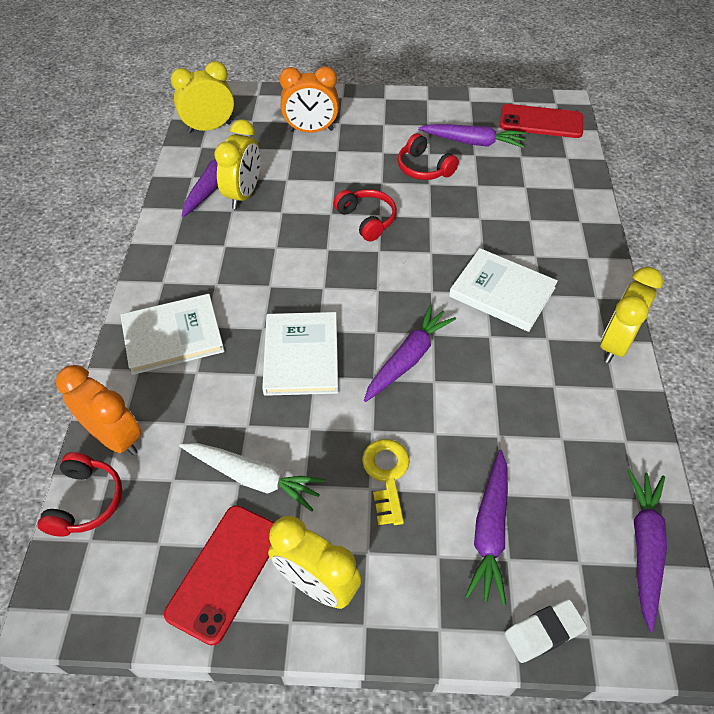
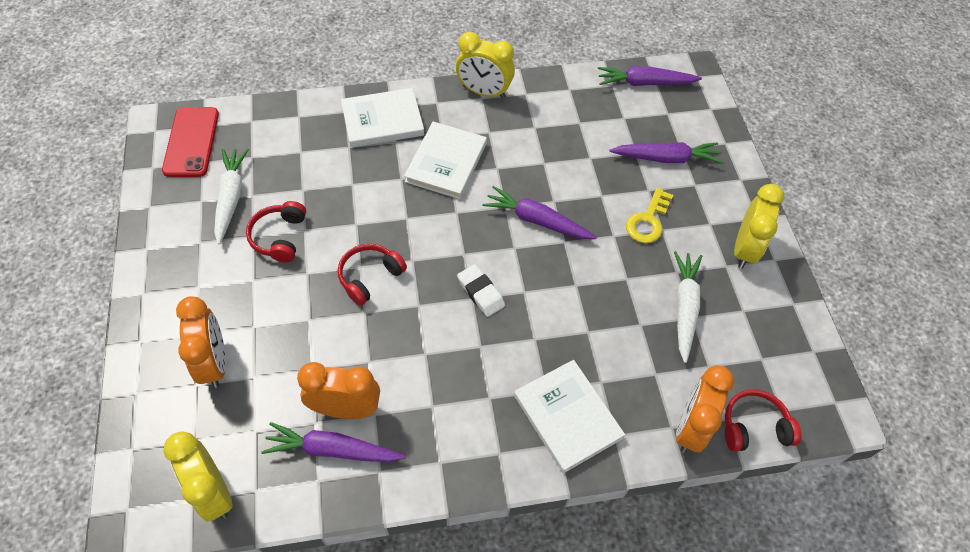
camera: 105 degrees left, 5 degrees up
red phone [164,505,275,646] -> none
yellow clock [214,119,260,209] -> orange clock [297,362,380,419]
white book [262,312,338,396] -> white book moved to [341,88,424,148]
yellow key [362,439,410,525] -> yellow key turned 45 degrees counterclockwise [626,188,673,243]
red headphones [398,133,459,180] -> red headphones turned 150 degrees clockwise [246,201,306,263]
purple carrot [418,124,526,148] -> white carrot [214,148,249,244]
white eraser [504,599,587,663] -> white eraser moved to [457,264,505,317]

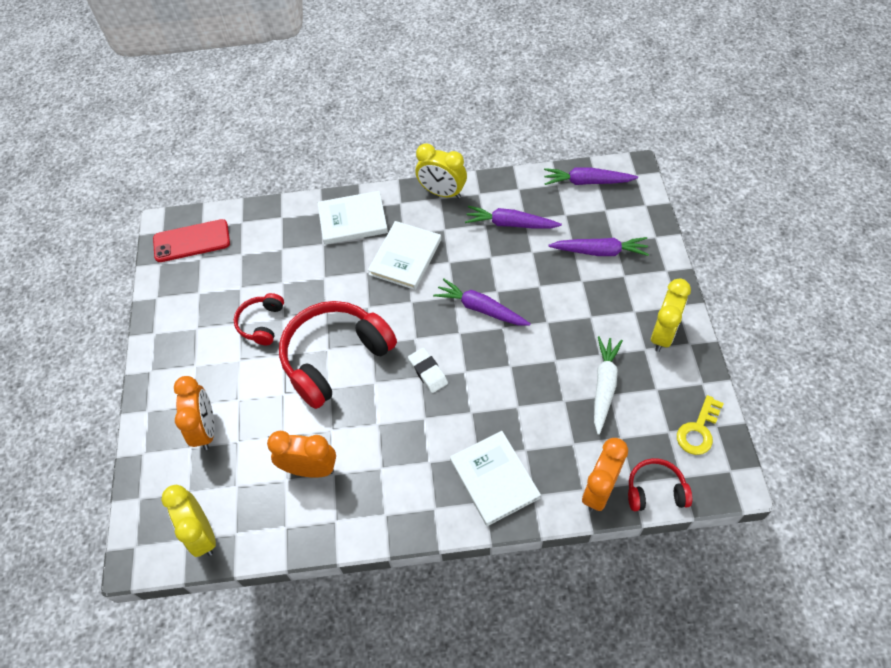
camera: 10 degrees right, 0 degrees up
red phone [162,107,219,177] -> red phone turned 75 degrees clockwise [153,219,230,262]
white carrot [214,148,249,244] -> none
purple carrot [261,422,406,462] -> purple carrot moved to [465,206,562,229]
red headphones [338,244,407,306] -> red headphones [279,301,397,409], size x2.01
yellow key [626,188,673,243] -> yellow key moved to [677,395,724,455]

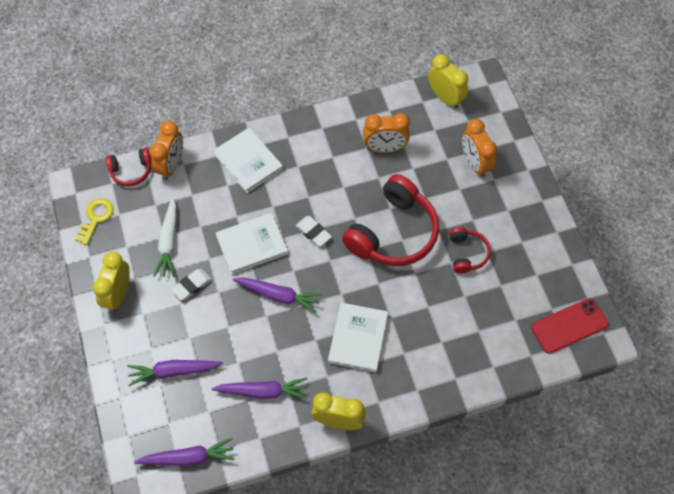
camera: 165 degrees right, 5 degrees up
white book [317,191,388,245] -> white book moved to [216,213,288,275]
none -> white eraser [171,269,212,301]

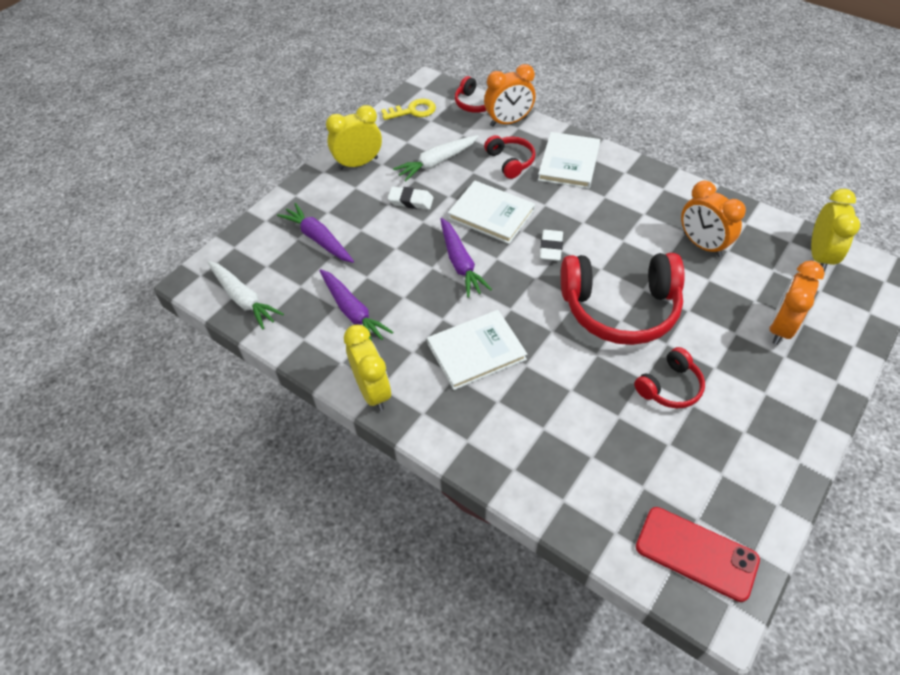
camera: 55 degrees right, 10 degrees down
purple carrot [135,438,235,466] -> white carrot [207,261,284,330]
none -> red headphones [484,135,535,179]

